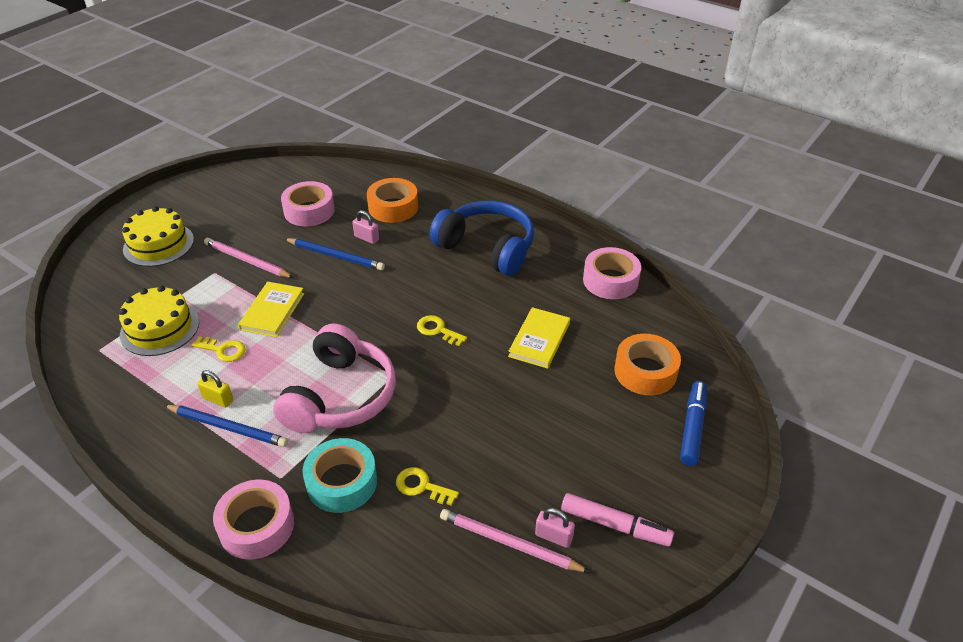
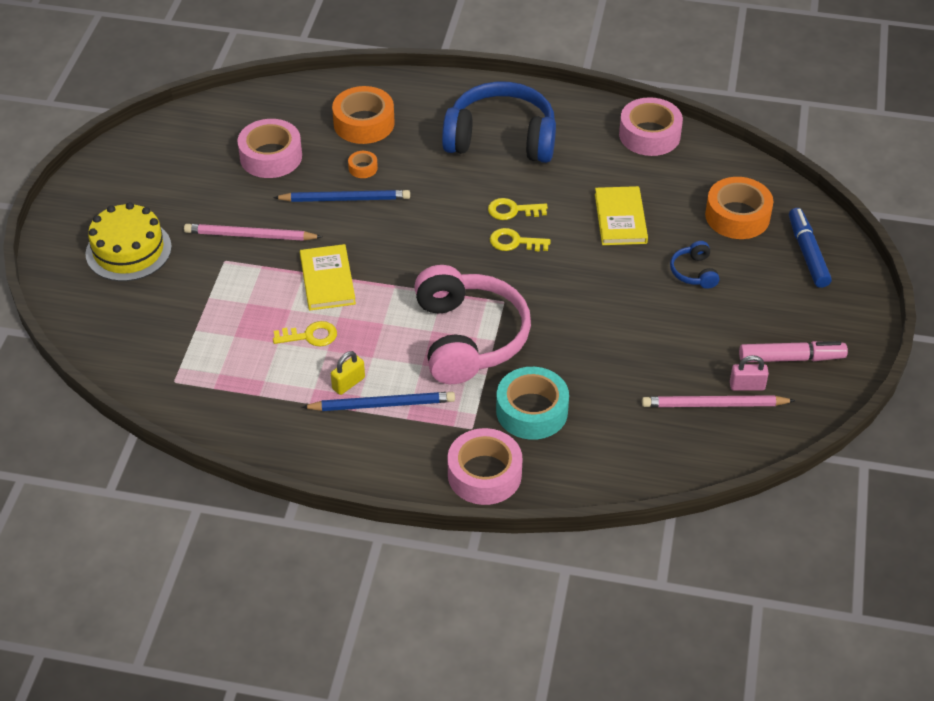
camera: 25 degrees left, 5 degrees up
yellow cake [119,286,199,356] -> none
yellow padlock [197,370,233,407] -> yellow padlock turned 45 degrees counterclockwise [331,351,365,395]
pink padlock [352,210,379,244] -> orange tape [348,151,378,178]
yellow key [396,467,459,506] -> yellow key moved to [488,198,548,220]
none -> blue headphones [670,241,720,289]

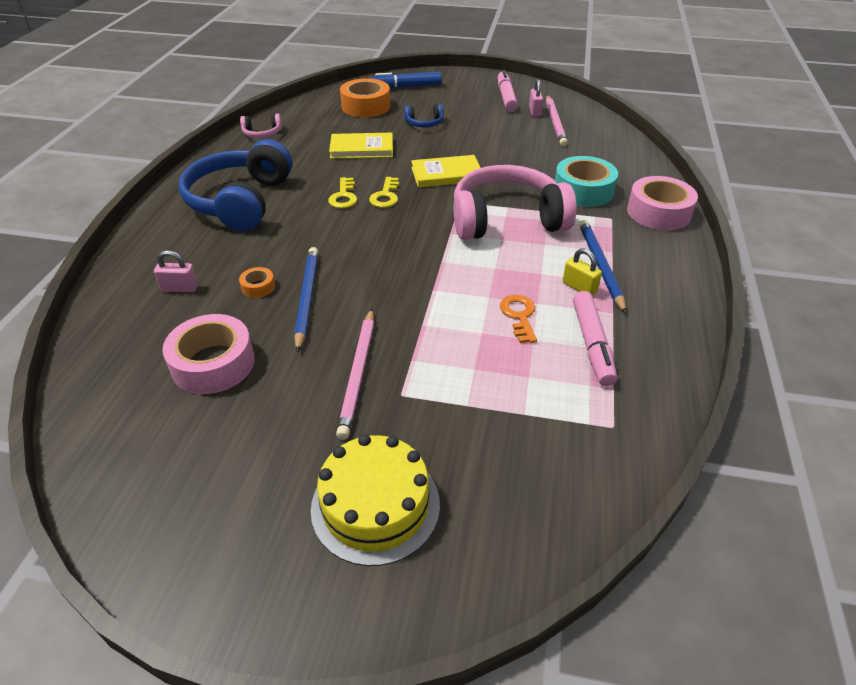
camera: 90 degrees left, 5 degrees down
yellow key [273,321,337,346] -> orange key [500,295,537,343]
yellow book [300,244,356,310] -> yellow book moved to [411,155,481,187]
orange tape [332,86,395,144] -> pink padlock [154,250,198,292]
pink tape [619,97,683,156] -> pink headphones [240,114,282,138]
none -> pink marker [573,291,617,386]

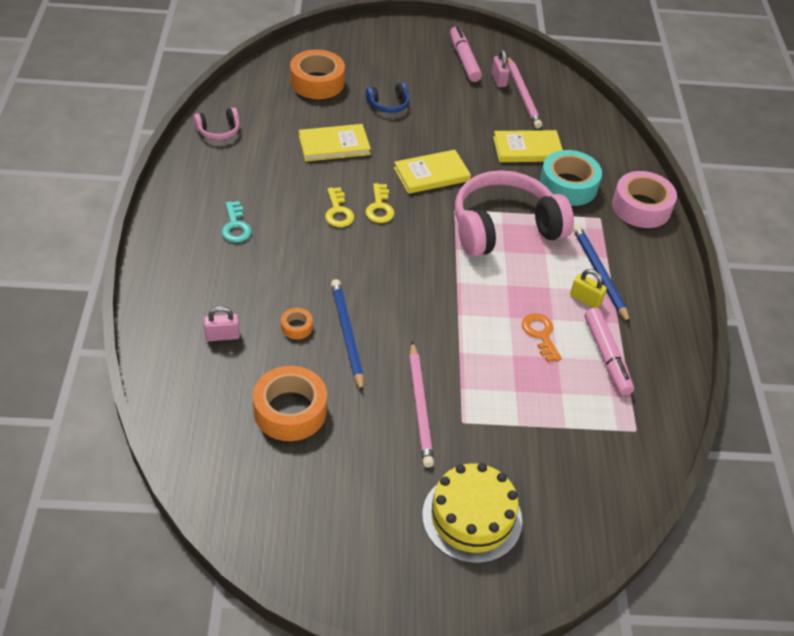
camera: 15 degrees left, 5 degrees up
pink tape [162,314,255,394] -> orange tape [253,366,327,441]
blue headphones [179,139,292,231] -> turquoise key [222,201,252,243]
blue marker [370,72,442,88] -> none
none -> yellow book [493,130,563,162]

